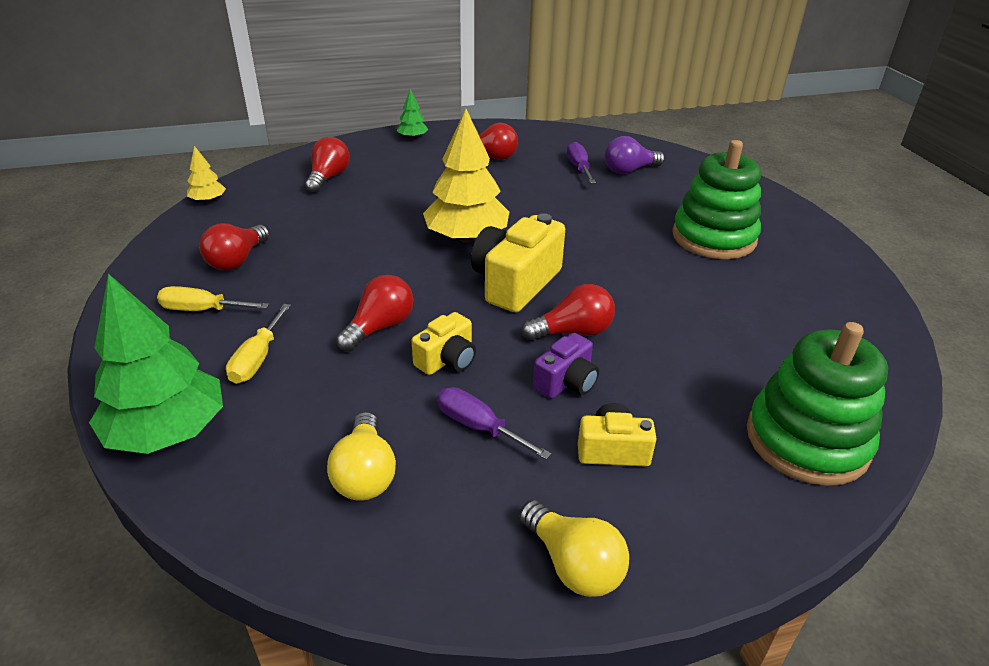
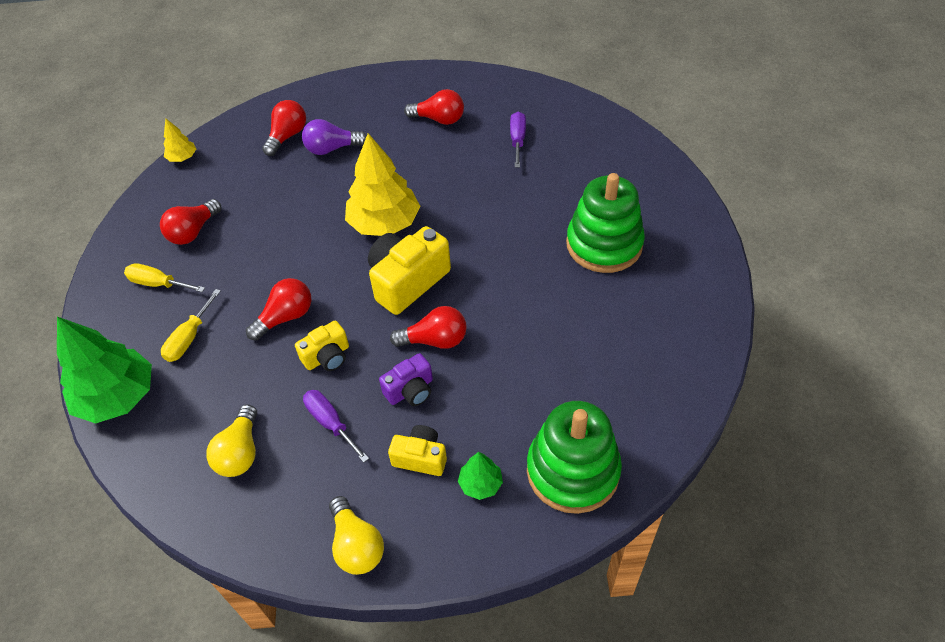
camera: 15 degrees right, 15 degrees up
green tree [397,89,429,139] -> green tree moved to [458,452,503,500]
purple light bulb [605,136,665,174] -> purple light bulb moved to [302,119,367,155]

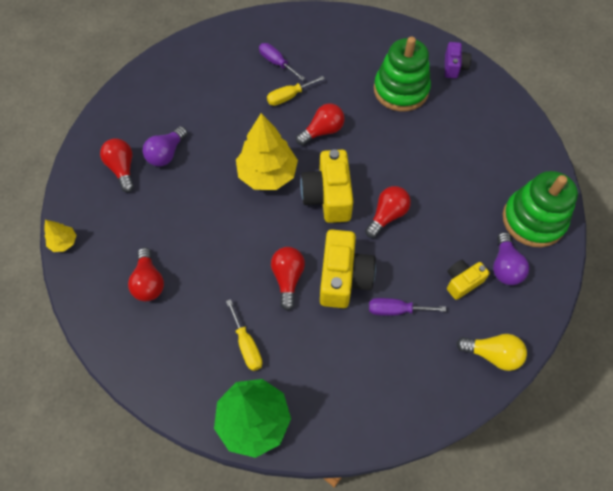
camera: 50 degrees left, 10 degrees up
yellow screwdriver [124,263,205,292] -> yellow screwdriver moved to [267,76,325,106]
yellow light bulb [206,404,257,477] -> none
yellow camera [295,321,349,371] -> yellow camera [320,229,376,308], size x1.76
purple camera [379,353,433,406] -> purple camera moved to [445,42,472,78]
red light bulb [404,89,464,125] -> red light bulb moved to [296,104,345,146]
green tree [458,452,503,500] -> purple light bulb [493,232,529,285]

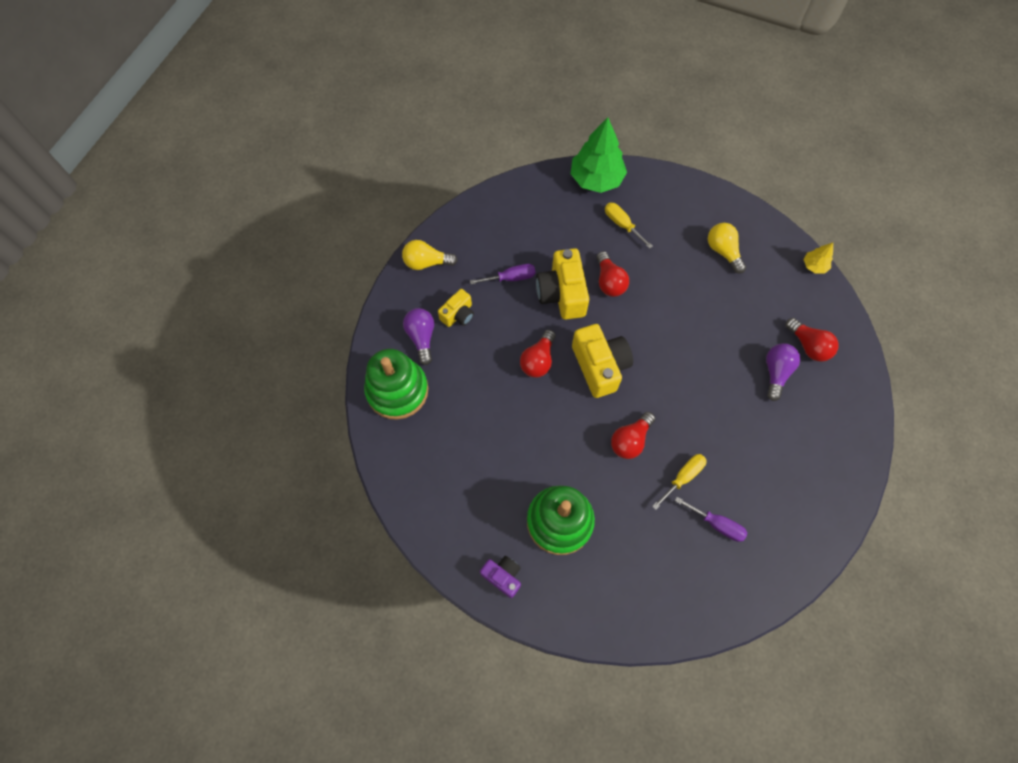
camera: 165 degrees right, 5 degrees up
red light bulb [128,248,164,301] -> yellow light bulb [708,223,746,274]
yellow tree [236,113,298,190] -> none
purple camera [445,42,472,78] -> purple camera turned 135 degrees clockwise [480,556,521,598]

